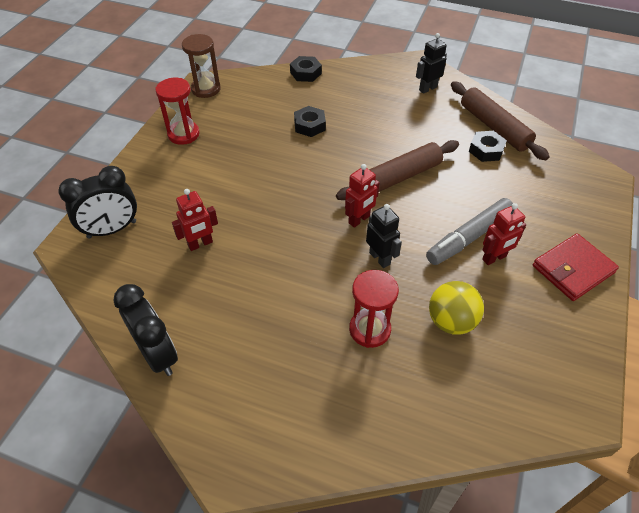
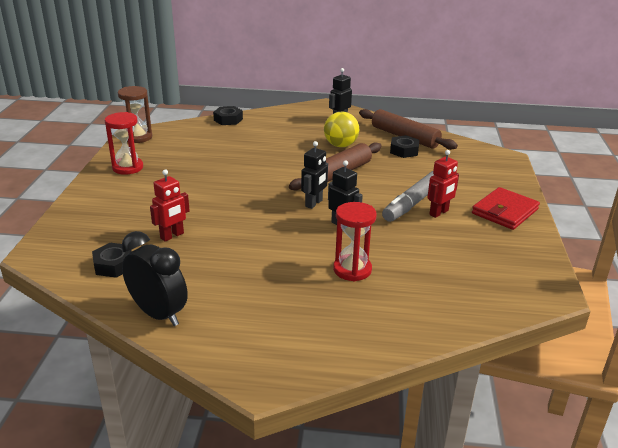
camera: 15 degrees left, 20 degrees down
black clock [58,166,137,239] -> none
black nut [294,106,326,137] -> black nut moved to [92,243,132,278]
red robot [345,164,380,228] -> black robot [301,141,328,209]
yellow ball [429,281,484,335] -> yellow ball moved to [324,112,359,147]

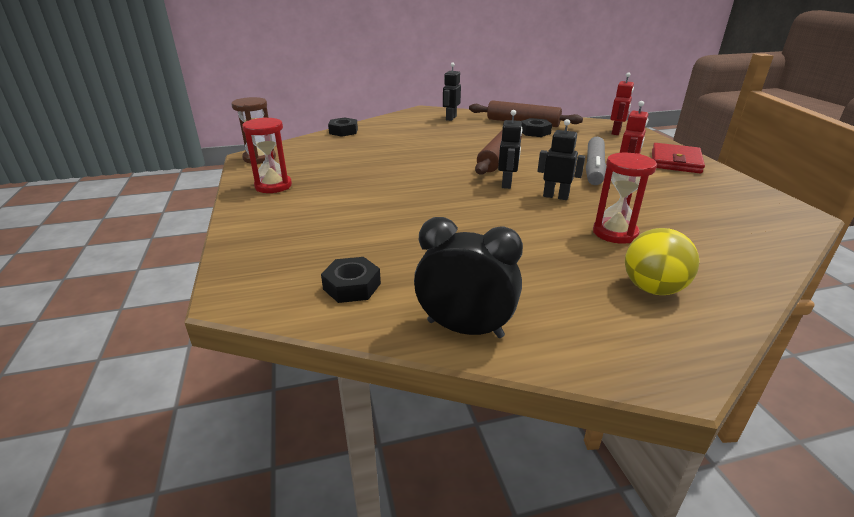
camera: 20 degrees left, 0 degrees up
red robot [150,169,190,242] -> red robot moved to [610,72,634,135]
yellow ball [324,112,359,147] -> yellow ball moved to [625,228,699,295]

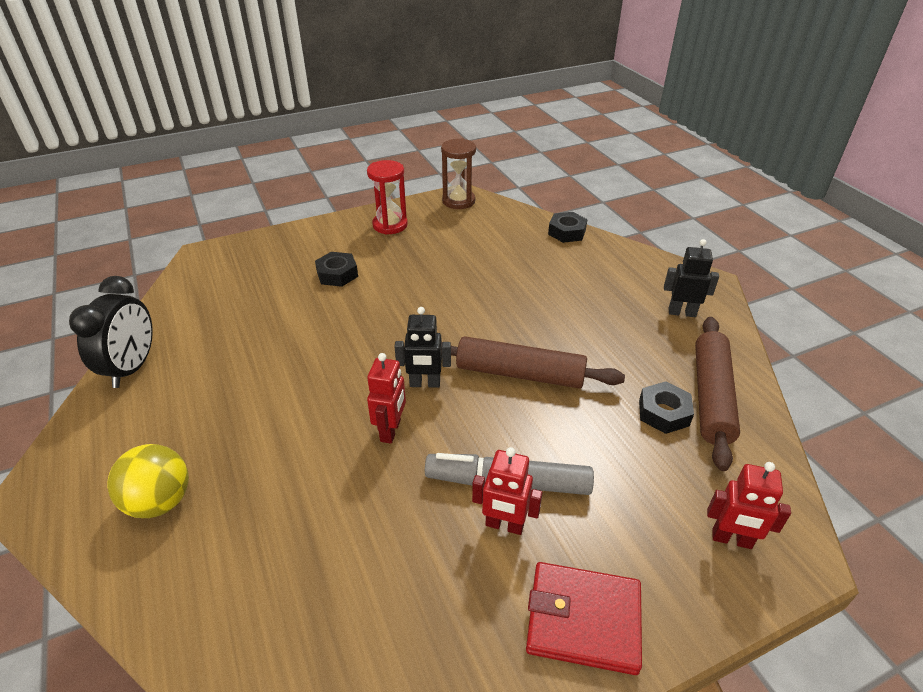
camera: 80 degrees right, 10 degrees up
black nut [321,257,381,303] -> black nut moved to [315,252,358,287]
black robot [537,119,585,200] -> red robot [367,353,406,444]
red hourglass [593,153,657,244] -> none

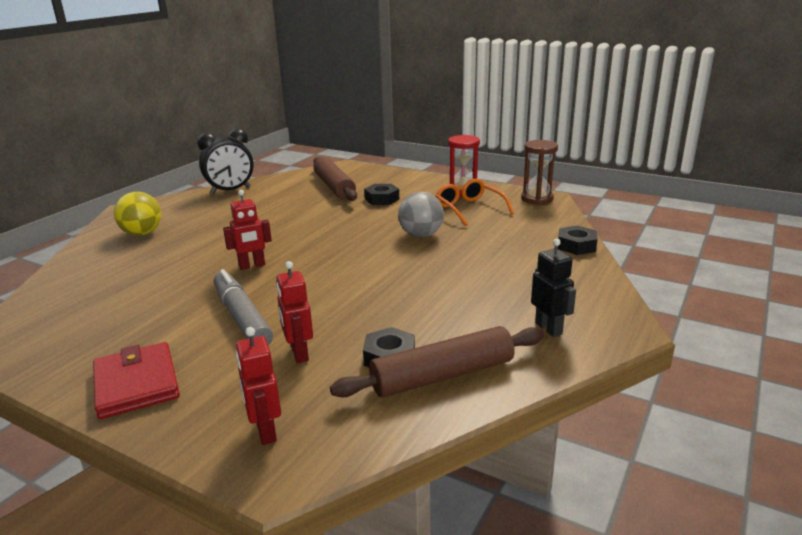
camera: 55 degrees right, 15 degrees down
black robot [394,307,451,388] -> none
brown rolling pin [451,336,625,388] -> brown rolling pin moved to [314,157,357,201]
red robot [472,447,543,535] -> red robot moved to [276,261,313,363]
none -> grey ball [398,192,444,237]
none -> orange glasses [435,179,514,226]

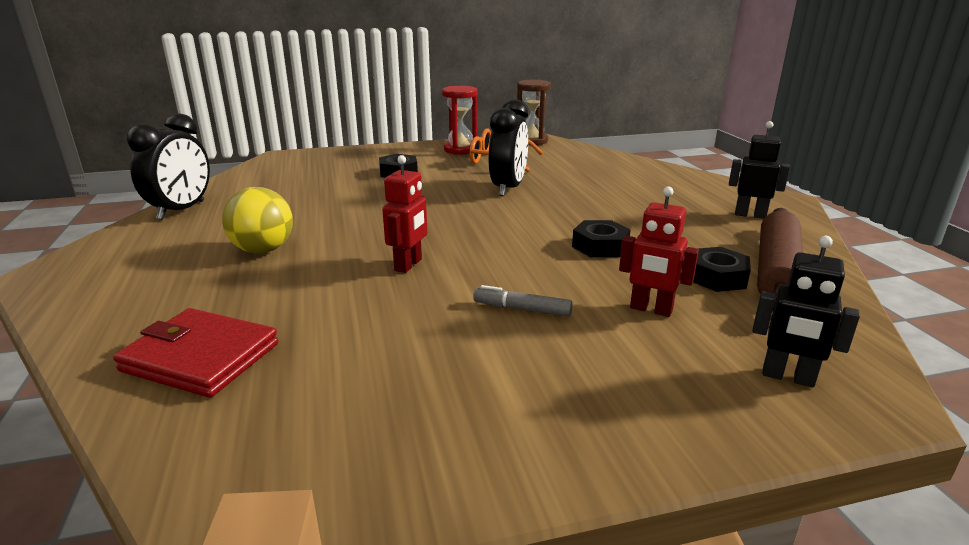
camera: 45 degrees left, 0 degrees up
red wallet [93,342,180,419] -> red wallet moved to [113,308,278,398]
yellow ball [114,192,161,236] -> yellow ball moved to [222,187,293,253]
grey marker [213,269,273,345] -> grey marker [473,285,573,317], size x0.53
red robot [236,327,281,445] -> black robot [752,236,860,387]
brown rolling pin [314,157,357,201] -> none
grey ball [398,192,444,237] -> black clock [489,99,528,196]
black nut [558,225,598,255] -> black nut moved to [572,220,631,257]

